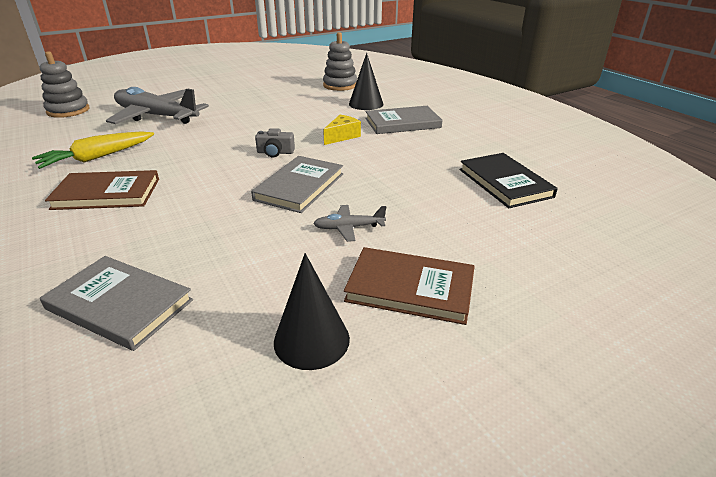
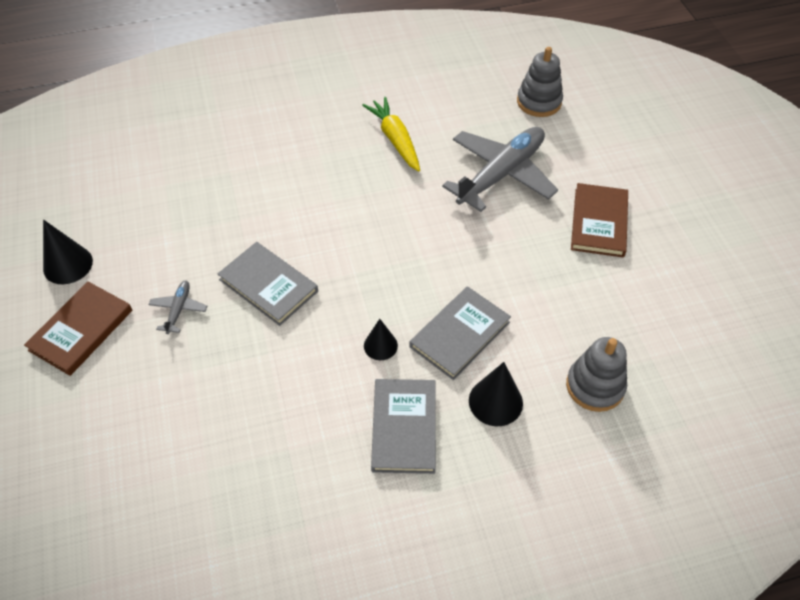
camera: 105 degrees right, 20 degrees up
grey book [40,256,193,351] -> grey book moved to [410,286,511,380]
brown book [45,170,159,210] -> brown book moved to [571,183,628,258]
grey camera [255,128,295,157] -> none
yellow cheese [323,115,361,145] -> black cone [364,319,398,360]
black book [459,153,558,208] -> none

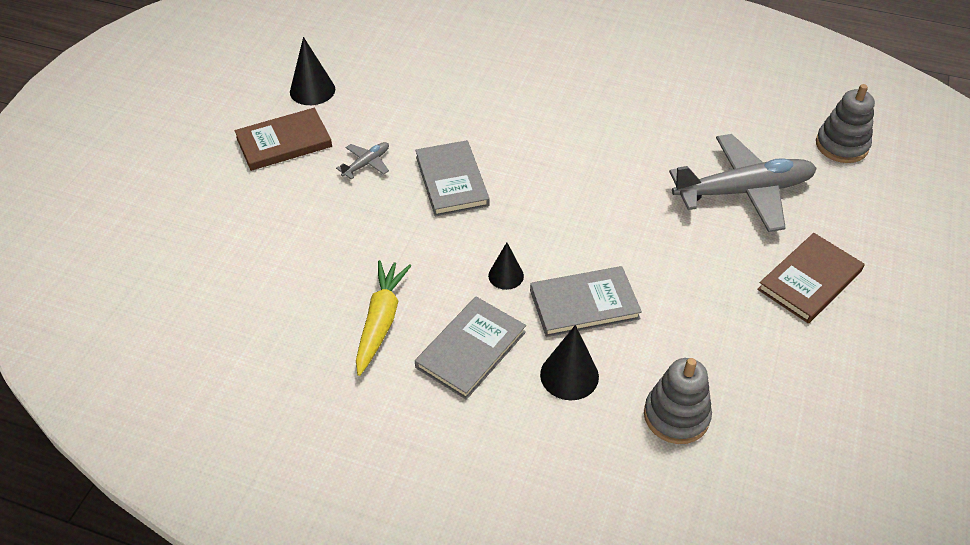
camera: 35 degrees right, 5 degrees down
yellow carrot [362,97,420,172] -> yellow carrot moved to [356,260,411,376]

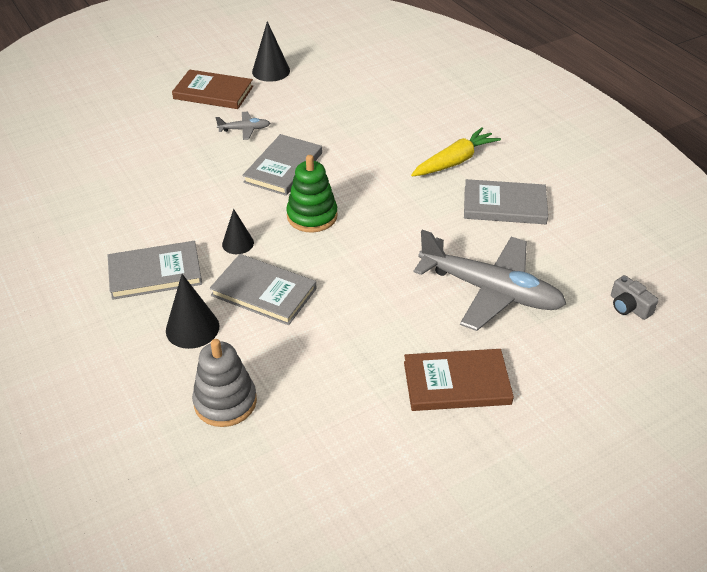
camera: 40 degrees right, 5 degrees down
yellow carrot [356,260,411,376] -> yellow carrot moved to [411,127,501,176]
grey stacking toy [816,84,875,163] -> grey camera [611,275,658,320]
none -> green stacking toy [286,155,338,233]
none -> grey book [464,179,548,224]

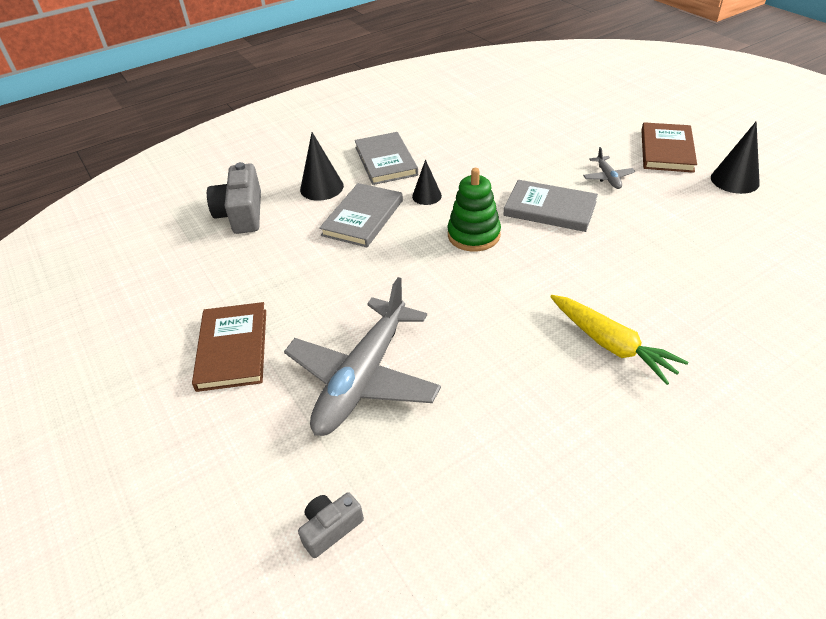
camera: 90 degrees right, 0 degrees up
grey stacking toy [192,339,257,427] -> grey camera [207,162,261,234]
grey book [464,179,548,224] -> none

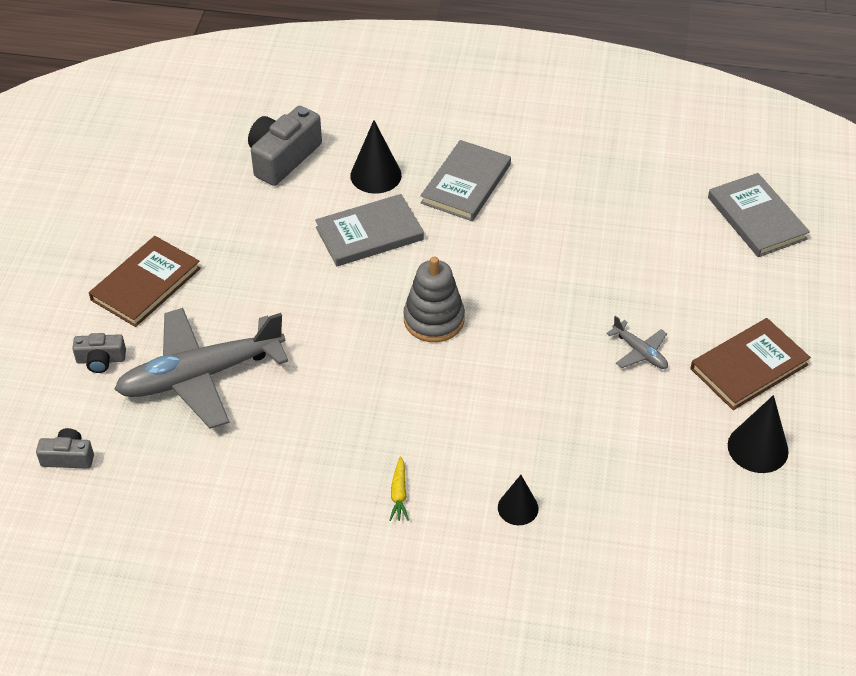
camera: 40 degrees right, 5 degrees up
black cone [412,159,442,205] -> black cone moved to [498,475,539,525]
green stacking toy [447,168,501,252] -> grey stacking toy [404,257,465,342]
grey book [503,180,598,232] -> grey book moved to [708,173,810,257]
yellow carrot [550,295,689,385] -> yellow carrot [389,456,409,521], size x0.49
grey plane [583,147,635,189] -> grey plane turned 75 degrees counterclockwise [606,316,668,369]
none -> grey camera [72,333,126,373]

